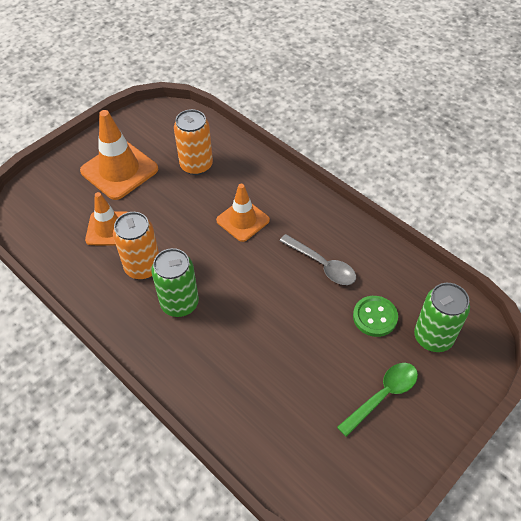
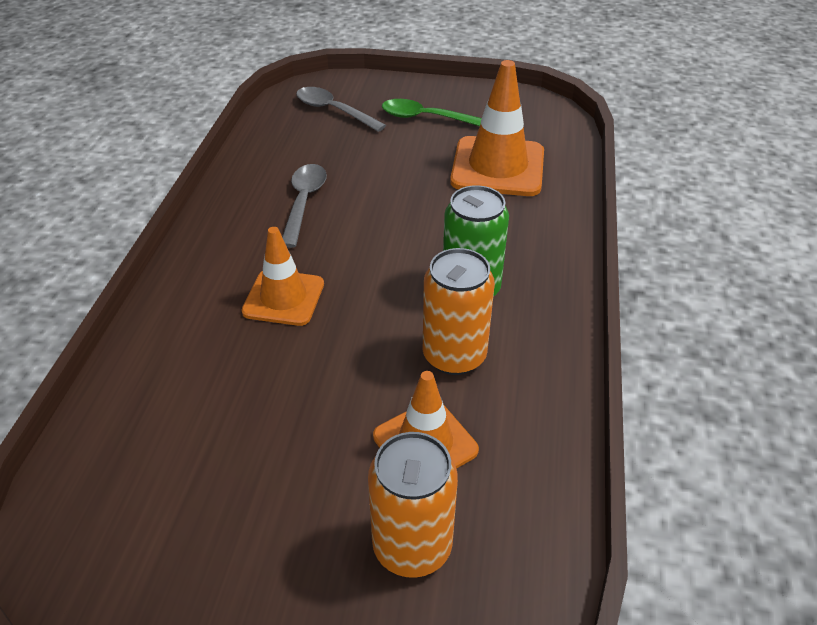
camera: 125 degrees left, 10 degrees down
orange traffic cone [80,110,158,200] -> orange traffic cone moved to [450,60,544,196]
orange can [174,109,213,175] -> orange can moved to [368,432,458,578]
green button [353,296,398,337] -> none
green can [414,283,470,352] -> grey spoon [296,87,386,132]

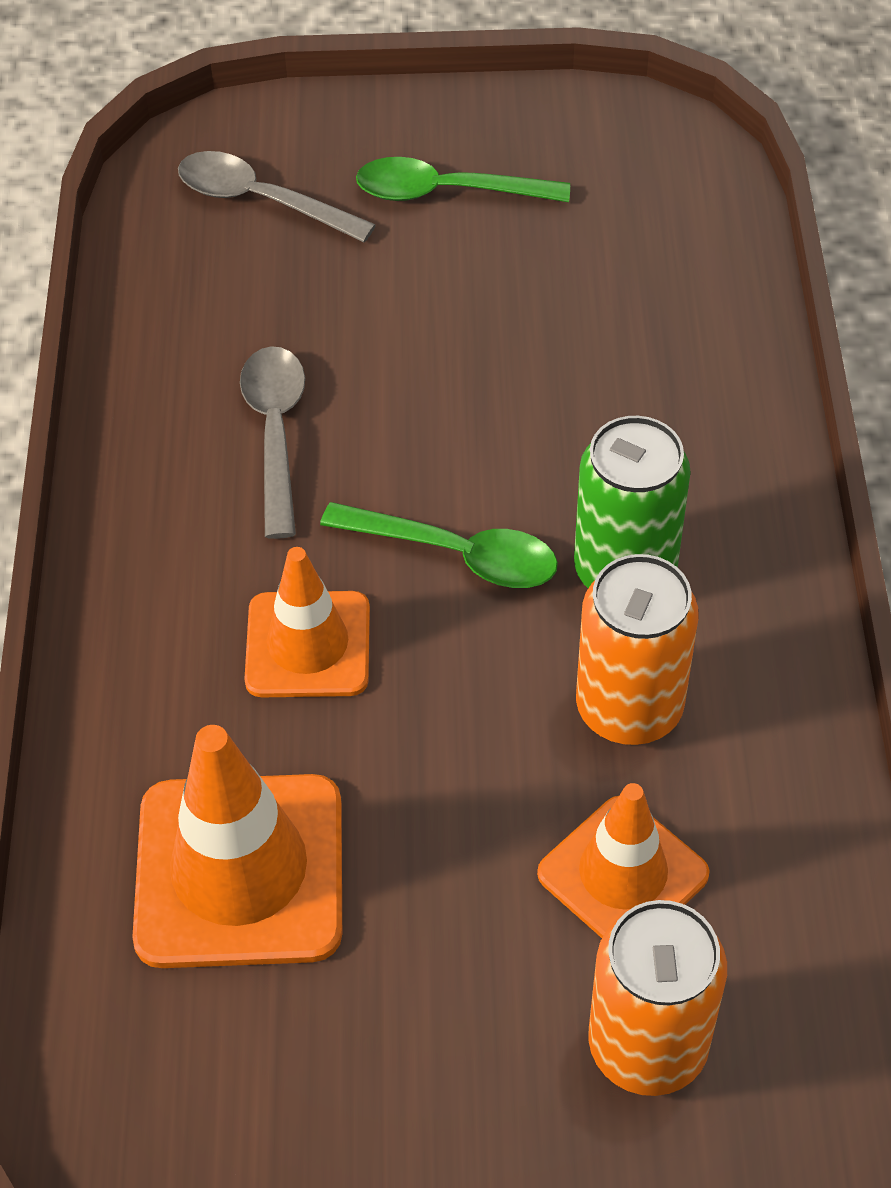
camera: 10 degrees left, 10 degrees up
orange traffic cone [450,60,544,196] -> orange traffic cone moved to [132,725,342,968]
none -> green spoon [320,502,558,588]

